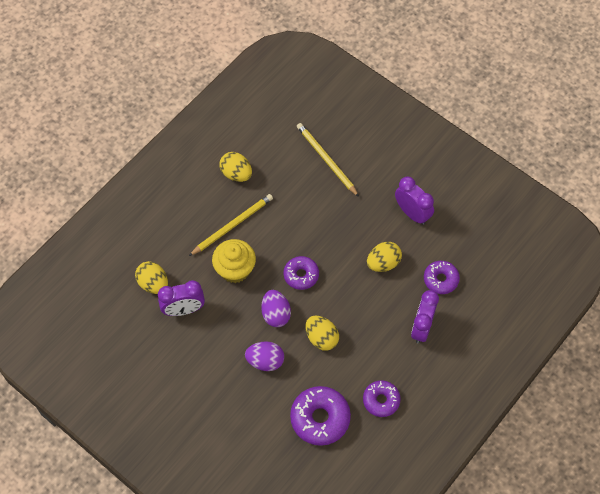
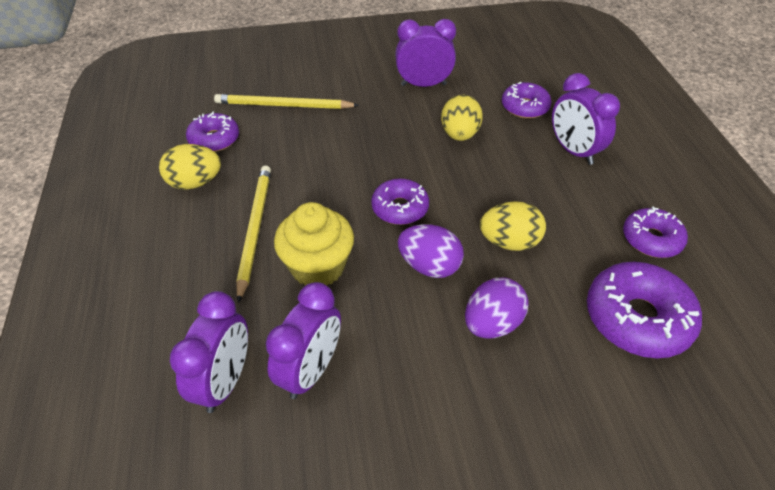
camera: 50 degrees left, 15 degrees down
yellow egg [135,261,168,294] -> purple clock [170,291,248,413]
none -> purple donut [186,111,239,152]

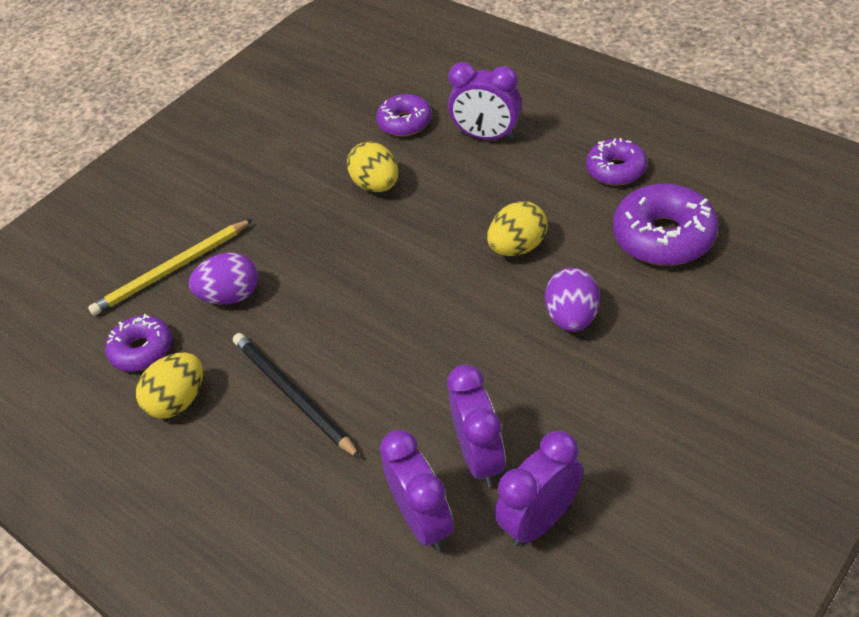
camera: 35 degrees left, 0 degrees up
yellow pencil [236,165,271,303] -> black pencil [233,333,361,459]
yellow cupcake [274,202,354,286] -> none
purple donut [371,179,429,225] -> none
purple clock [395,19,456,87] -> purple clock moved to [495,431,583,546]
purple egg [398,224,464,278] -> purple egg moved to [189,253,258,304]

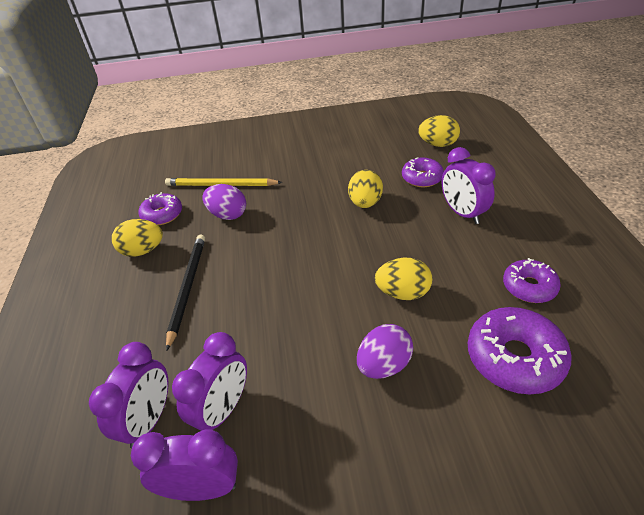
camera: 40 degrees right, 5 degrees down
none -> yellow egg [418,115,460,147]

